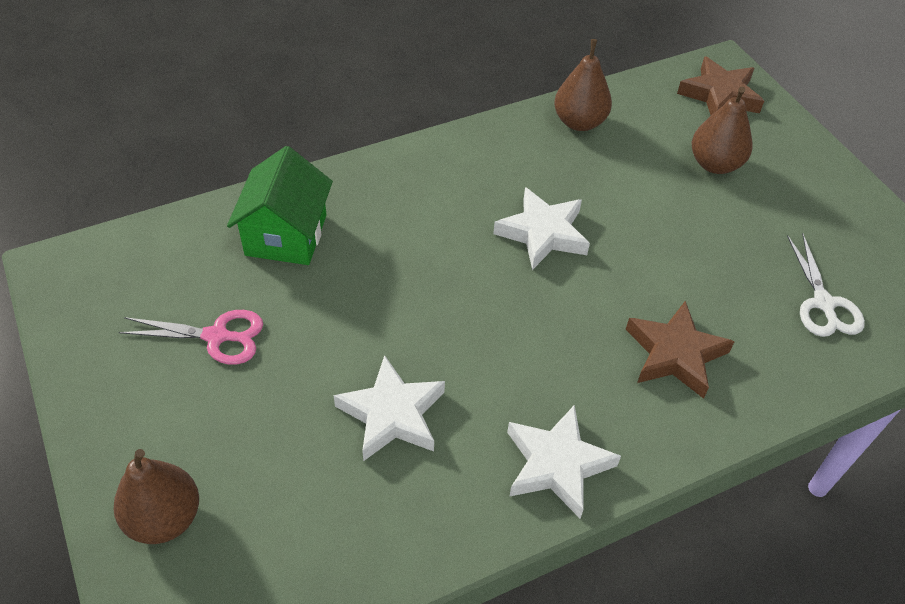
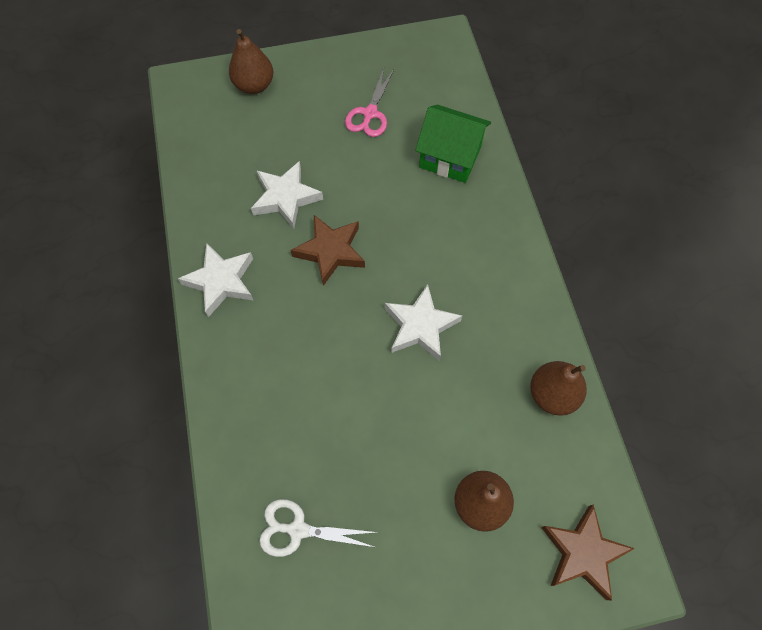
camera: 105 degrees right, 15 degrees up
brown star [626,301,735,399] -> brown star moved to [291,215,365,286]

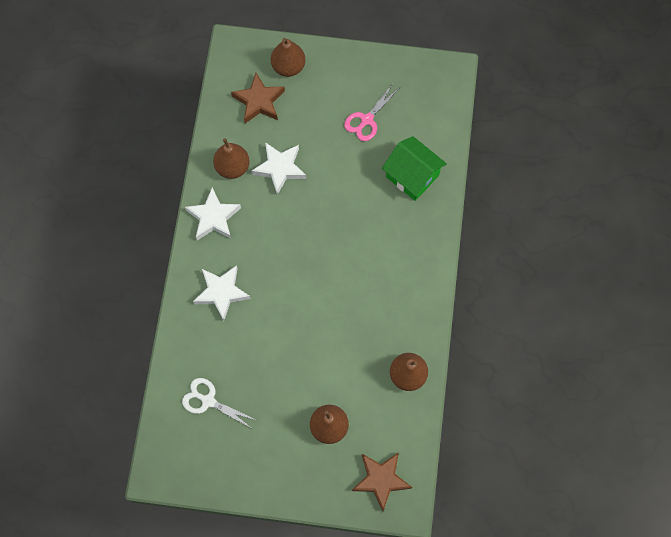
camera: 20 degrees right, 5 degrees up
brown star [291,215,365,286] -> brown star moved to [231,73,285,123]
white star [385,284,462,361] -> white star moved to [193,265,251,321]
none -> brown pear [213,138,250,179]

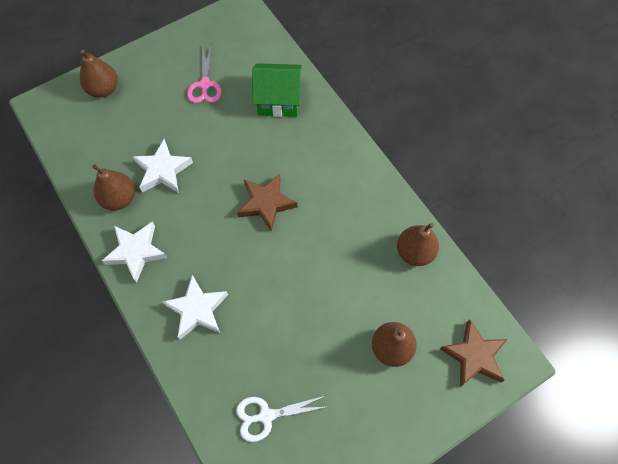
camera: 40 degrees left, 5 degrees down
brown star [231,73,285,123] -> brown star moved to [237,174,297,232]

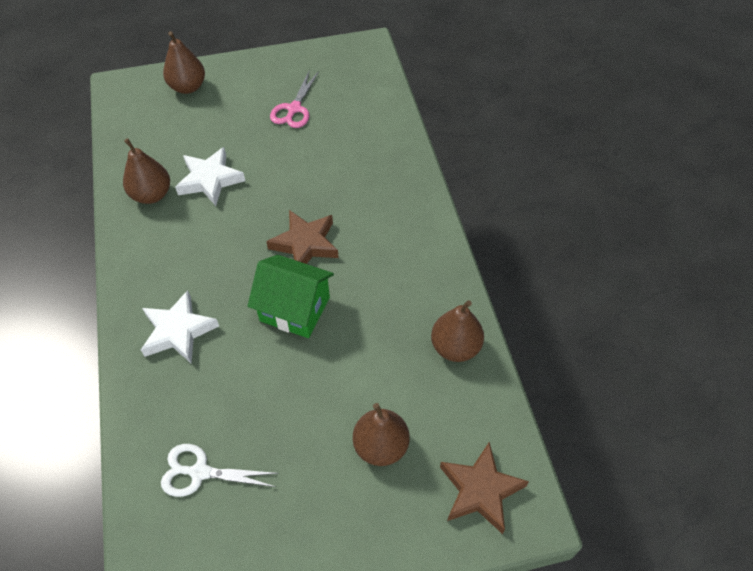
camera: 20 degrees right, 10 degrees down
white star [102,222,167,283] -> none
green house [252,63,302,117] -> green house moved to [248,255,334,338]

